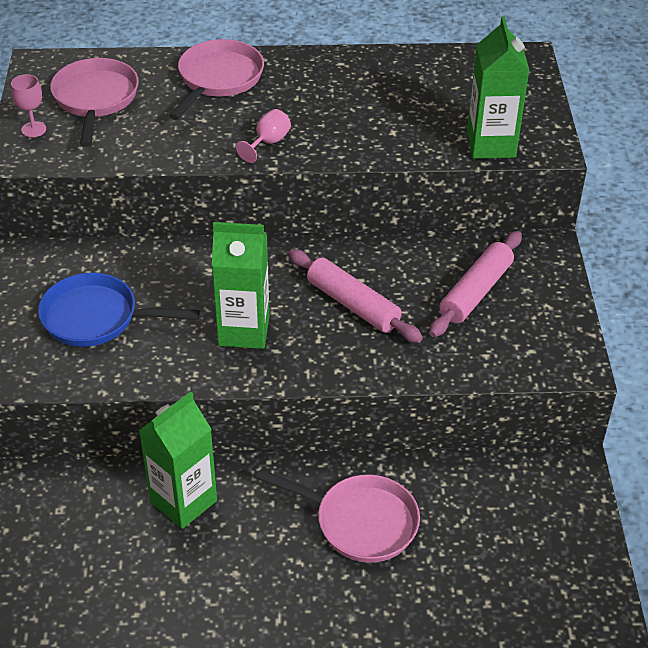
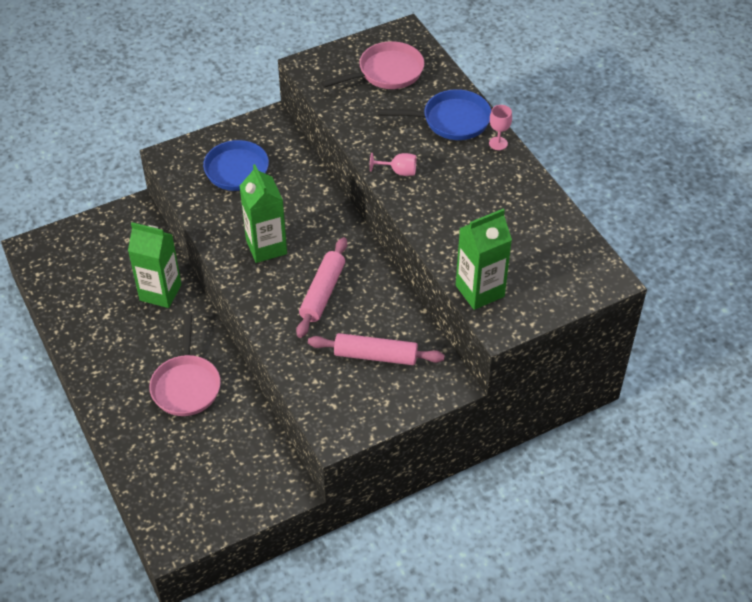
camera: 65 degrees right, 5 degrees up
pink goblet [11,74,46,137] -> pink goblet moved to [489,105,512,150]
pink pan [169,39,264,120] -> blue pan [378,89,491,140]

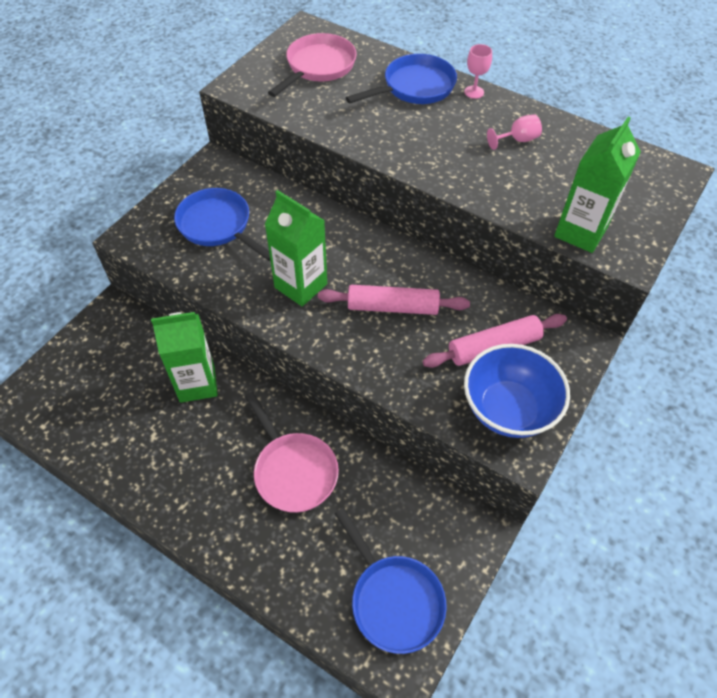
camera: 30 degrees left, 5 degrees up
pink rolling pin [296,237,347,338] -> pink rolling pin turned 75 degrees counterclockwise [318,285,470,315]
pink goblet [370,153,416,176] -> pink goblet moved to [487,114,542,150]
none -> blue pan [334,508,447,654]
none -> blue bowl [464,344,570,438]

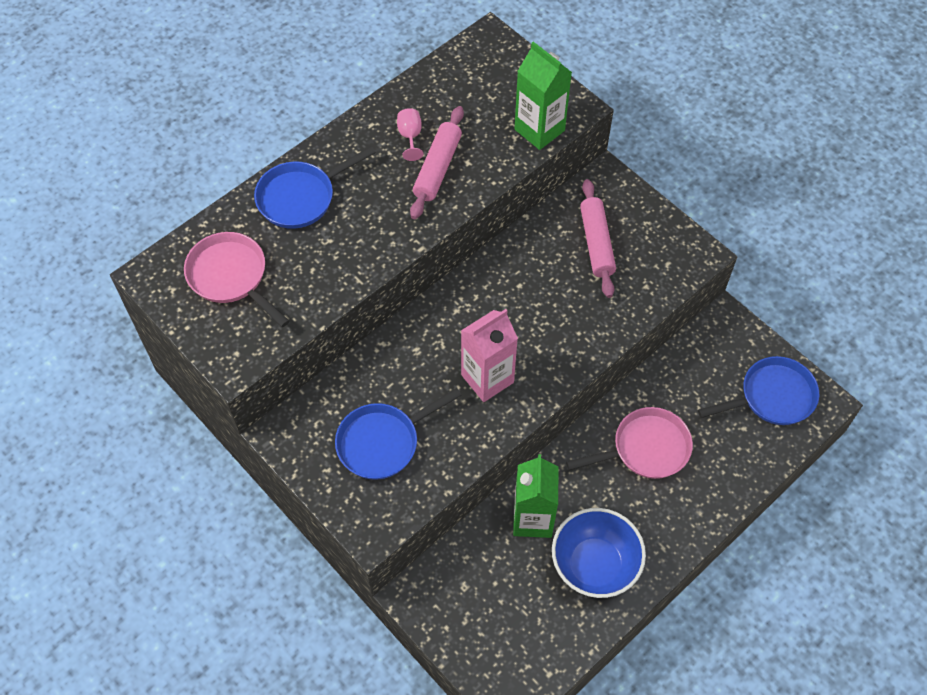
camera: 75 degrees left, 5 degrees up
green carton [265,190,327,307] -> pink carton [461,309,518,402]
pink rolling pin [318,285,470,315] -> pink rolling pin moved to [410,106,464,219]
blue pan [346,54,457,104] -> blue pan turned 105 degrees counterclockwise [254,146,376,229]
pink goblet [464,44,492,99] -> none
blue bowl [464,344,570,438] -> blue bowl moved to [552,508,646,598]

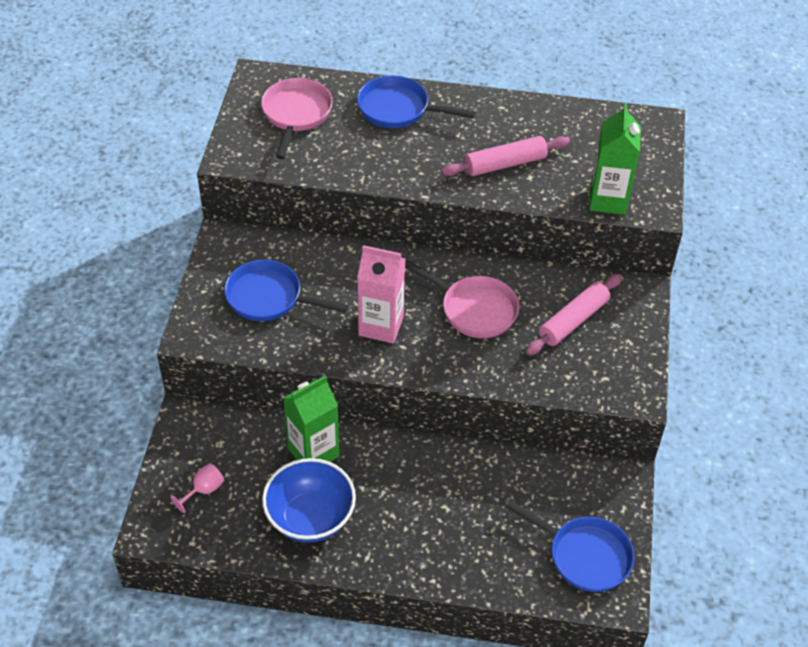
camera: 50 degrees right, 10 degrees down
pink goblet [397,108,423,161] -> pink goblet moved to [170,463,224,513]
pink pan [566,407,693,479] -> pink pan moved to [405,260,519,338]

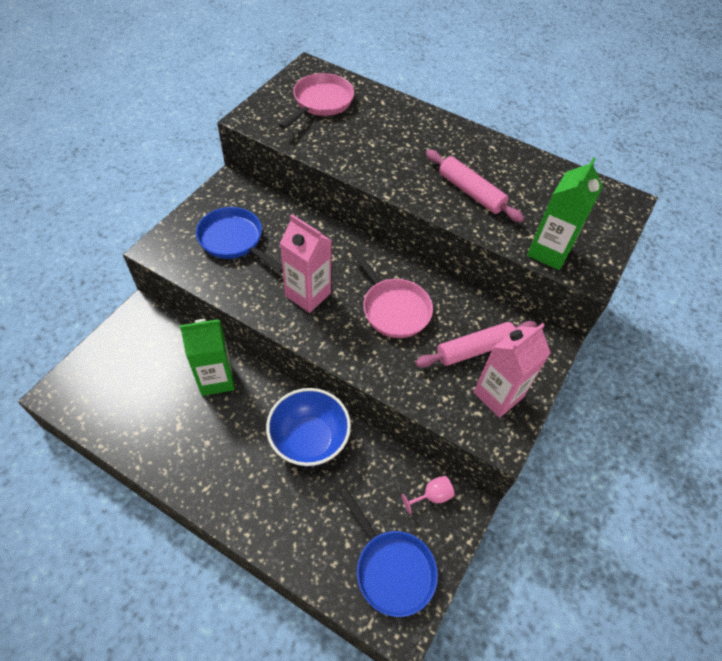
camera: 20 degrees right, 5 degrees up
pink goblet [170,463,224,513] -> pink goblet moved to [402,476,455,514]
blue bowl [262,458,356,543] -> blue bowl moved to [266,388,351,466]
blue pan [357,76,475,128] -> none
pink rolling pin [441,136,570,176] -> pink rolling pin turned 45 degrees clockwise [426,150,524,223]
none -> pink carton [474,323,551,418]

